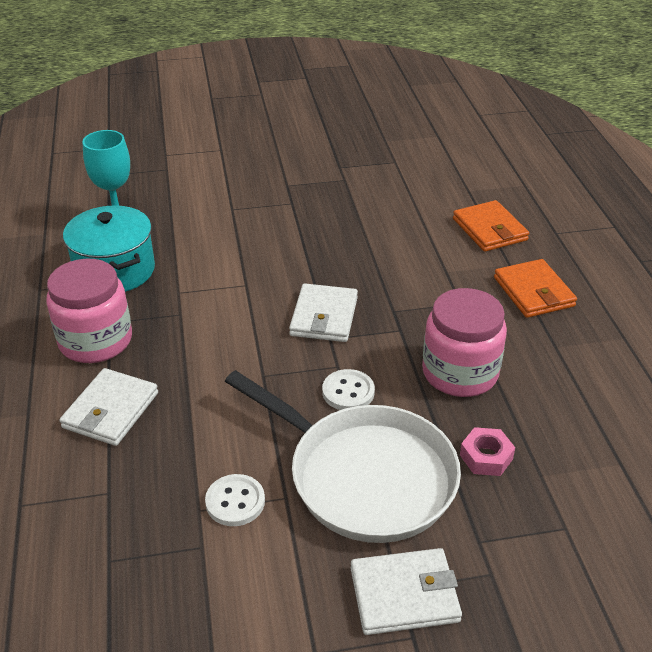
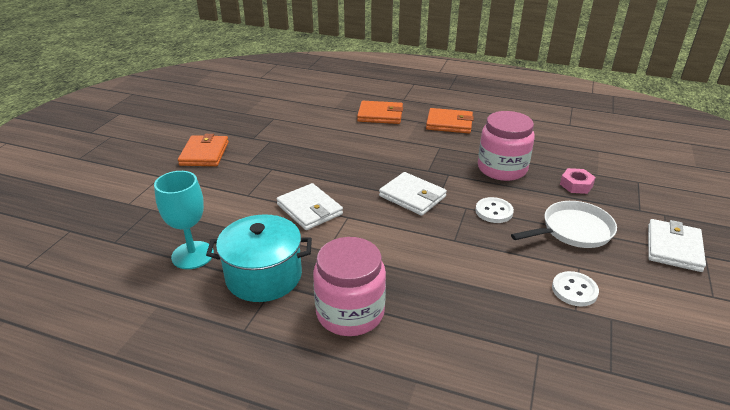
camera: 60 degrees left, 5 degrees down
white wallet [59,368,158,446] -> white wallet moved to [276,183,343,230]
white pan [225,370,461,543] -> white pan [511,201,617,248], size x0.63
none -> orange wallet [178,134,229,166]

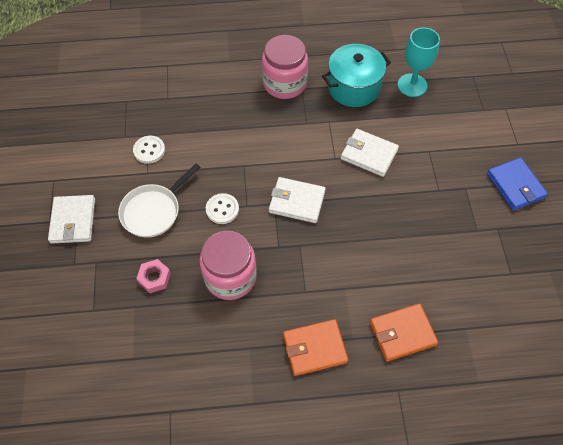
camera: 155 degrees right, 25 degrees up
orange wallet [178,134,229,166] -> blue wallet [487,157,548,211]

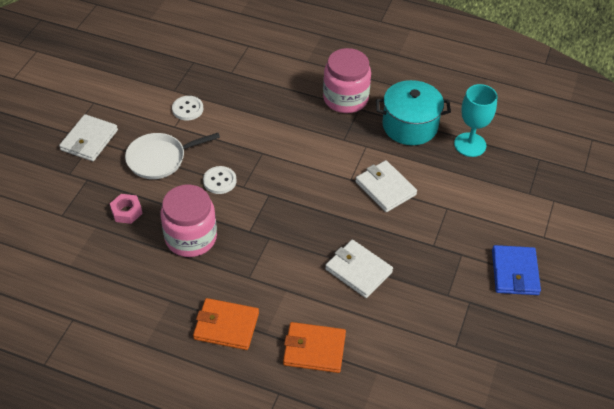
camera: 25 degrees right, 10 degrees down
white wallet [269,177,326,223] -> white wallet moved to [325,240,393,298]

